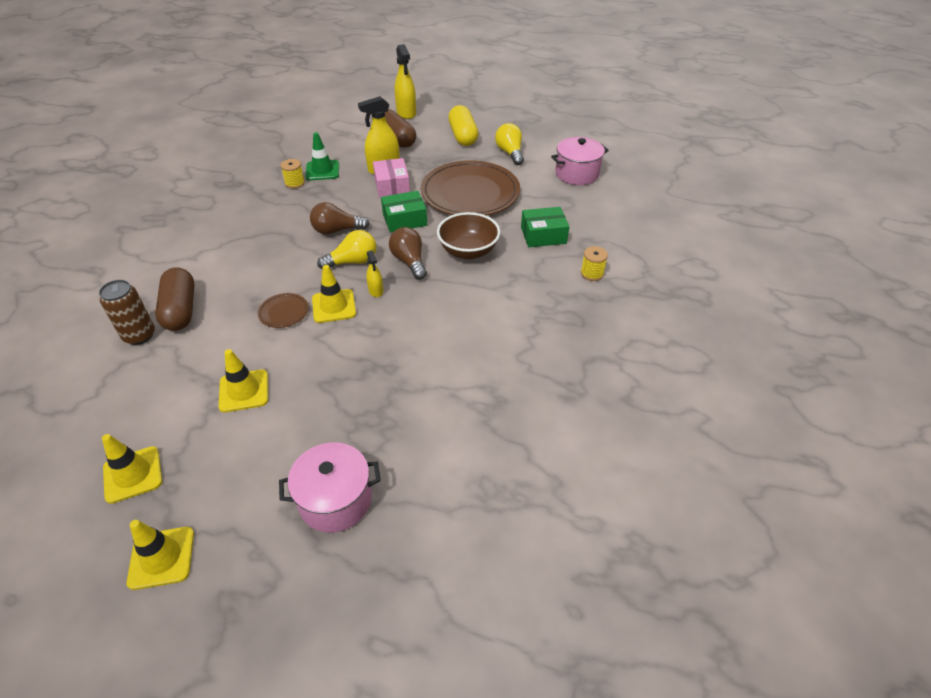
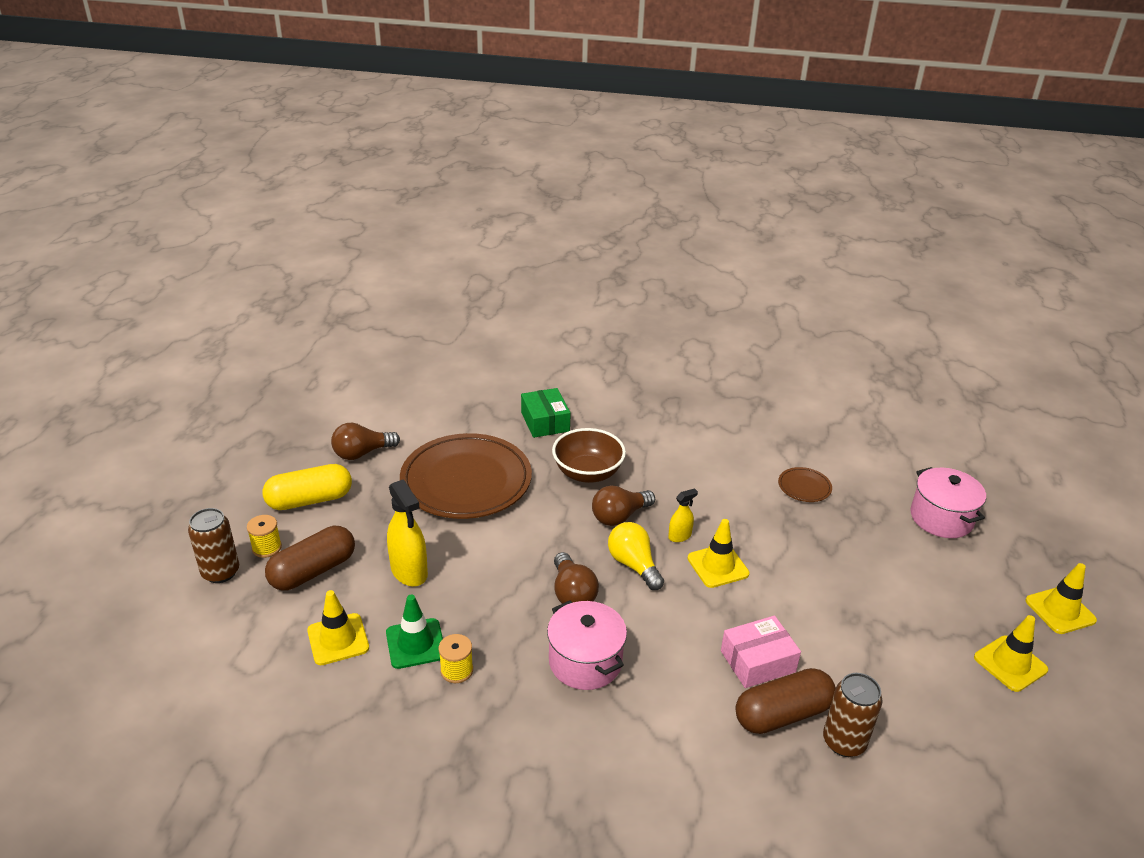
camera: 100 degrees left, 10 degrees down
yellow traffic cone [219,349,268,412] -> yellow traffic cone moved to [307,590,369,665]
brown plate [258,293,309,328] -> brown plate moved to [778,467,832,502]
pink box [373,158,410,197] -> pink box moved to [721,616,801,688]
green box [381,191,427,232] -> none
yellow spray bottle [395,44,416,119] -> brown can [188,508,239,583]
yellow light bulb [495,123,524,165] -> brown light bulb [331,423,400,460]
pink pot [551,137,609,185] -> pink pot moved to [547,601,627,690]
yellow spool [581,246,608,281] -> yellow spool moved to [247,515,282,558]

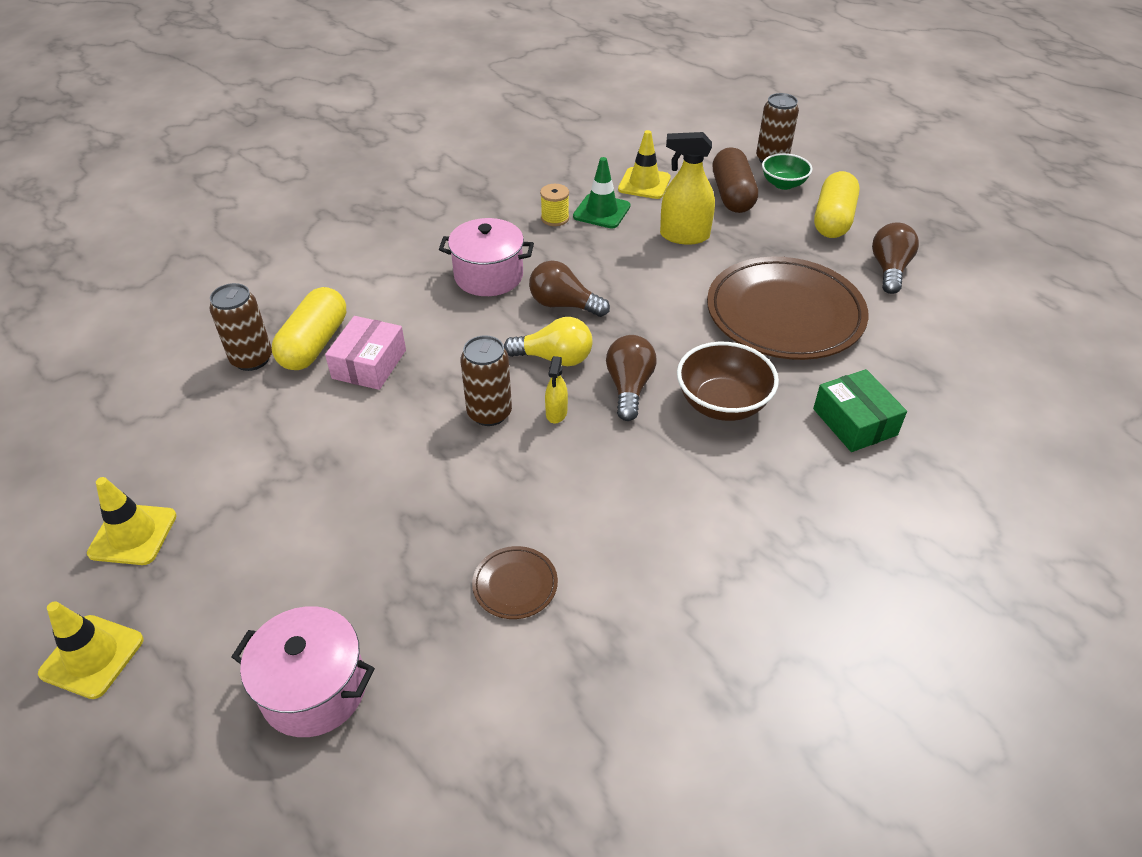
camera: 130 degrees right, 10 degrees up
yellow spool [247,515,282,558] -> green bowl [762,153,812,190]
green box [521,388,571,438] -> green box turned 45 degrees clockwise [813,369,907,452]
yellow traffic cone [687,519,749,588] -> brown can [460,335,512,426]
brown capsule [735,668,836,734] -> yellow capsule [272,287,346,370]

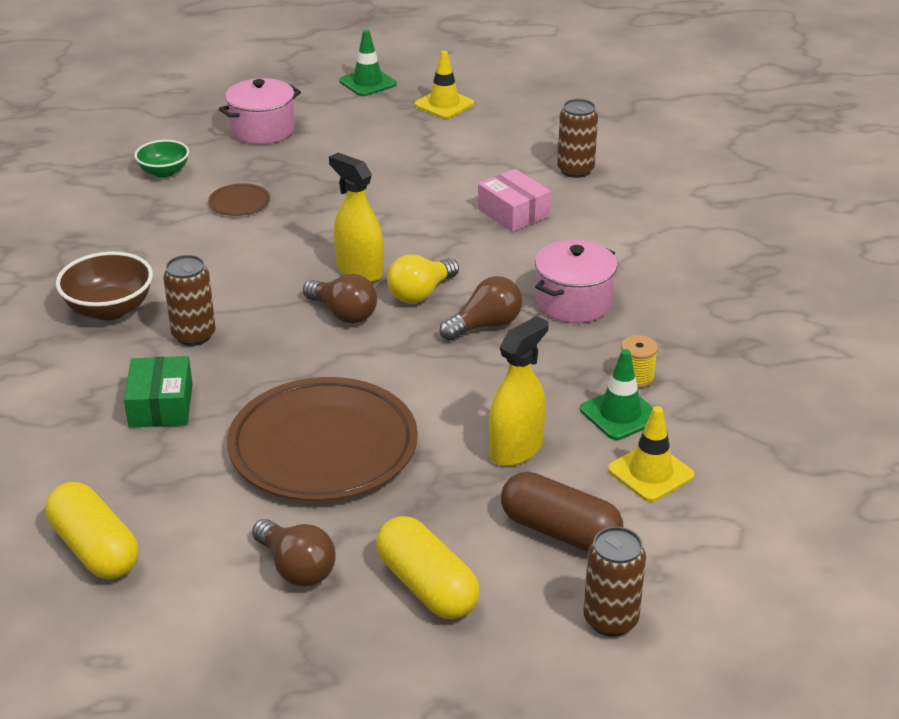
camera: 125 degrees right, 10 degrees down
yellow traffic cone [38,601,144,699] -> green traffic cone [339,30,397,96]
yellow capsule [272,287,346,370] -> yellow capsule moved to [46,482,138,579]
brown can [460,335,512,426] -> brown can moved to [163,255,215,346]
yellow spray bottle [545,356,568,423] -> yellow spray bottle [329,153,383,282], size x1.88
brown bowl [677,342,779,421] -> brown bowl moved to [56,252,153,320]
green bowl [762,153,812,190] -> green bowl moved to [134,140,189,178]
green box [813,369,907,452] -> green box turned 75 degrees clockwise [124,356,193,428]

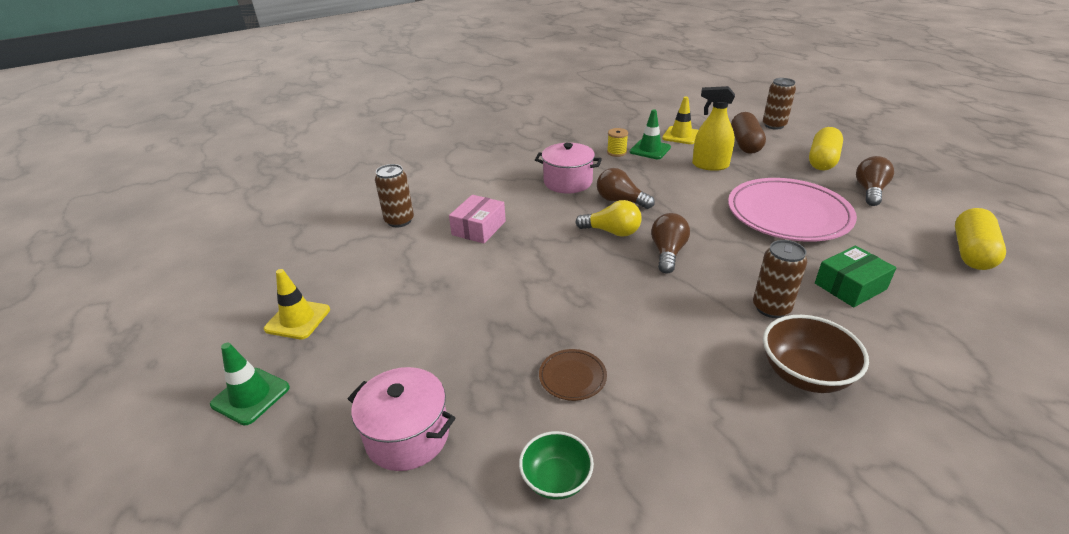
camera: 115 degrees left, 0 degrees up
brown plate [227,377,418,501] -> pink plate [728,178,857,242]
yellow spray bottle [329,153,383,282] -> none

